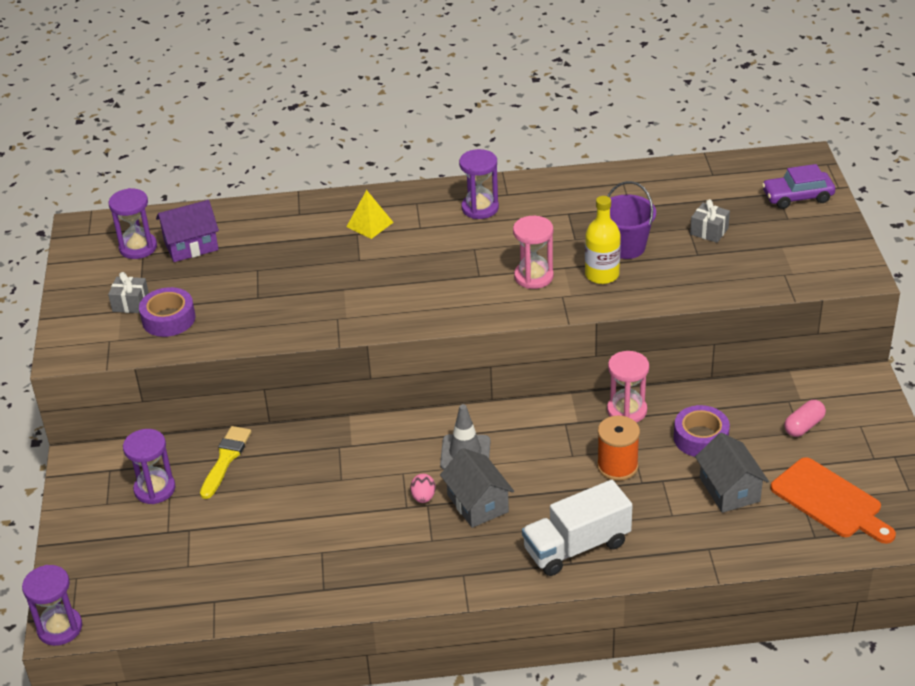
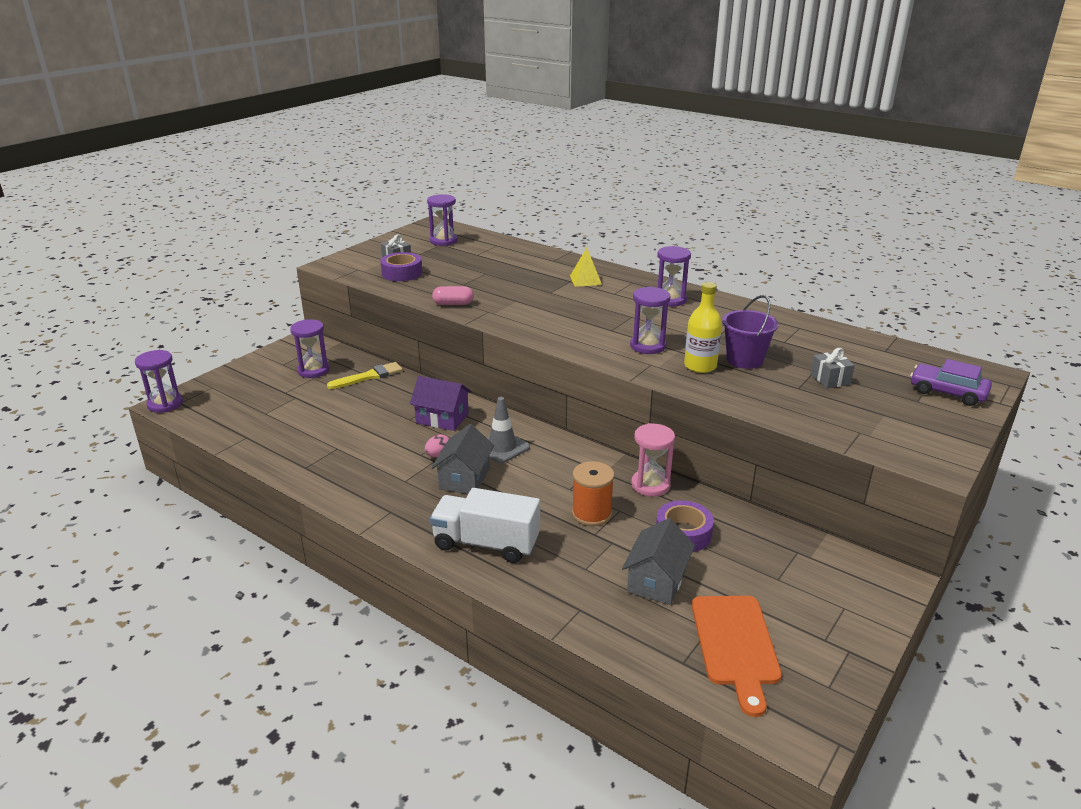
camera: 40 degrees right, 10 degrees down
purple house [156,200,219,262] -> purple house moved to [410,376,472,431]
pink hourglass [513,216,554,289] -> purple hourglass [630,287,671,354]
pink capsule [784,400,826,437] -> pink capsule moved to [432,286,474,305]

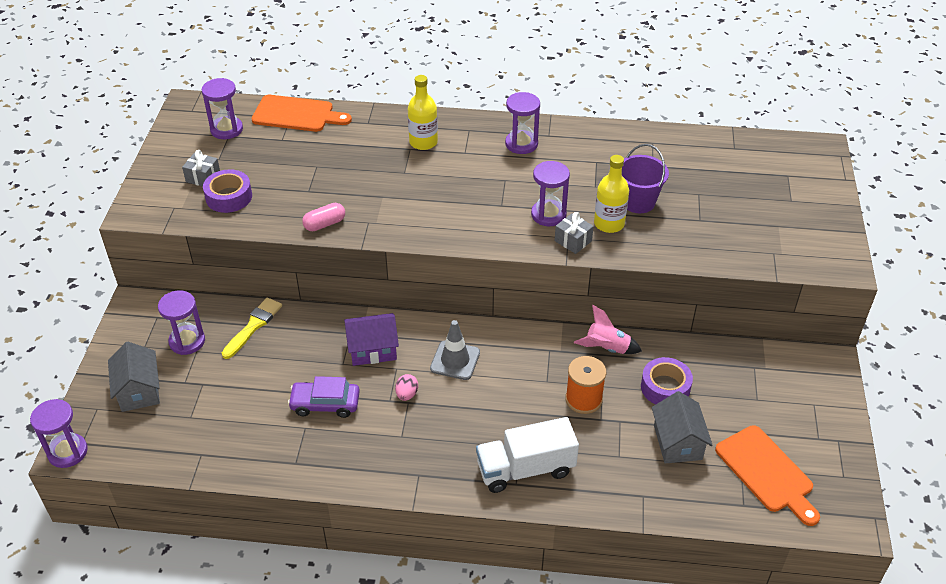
camera: 30 degrees left, 15 degrees up
grey house [431,424,494,494] -> grey house moved to [108,341,160,412]
yellow pyramid [570,248,602,287] -> yellow bottle [408,75,438,150]
pink hourglass [631,423,675,496] -> pink rocket [574,305,642,354]
grey gift [810,348,855,388] -> grey gift moved to [555,212,594,254]
purple car [910,359,992,406] -> purple car moved to [288,376,360,418]
none -> orange cutting board [252,95,352,132]

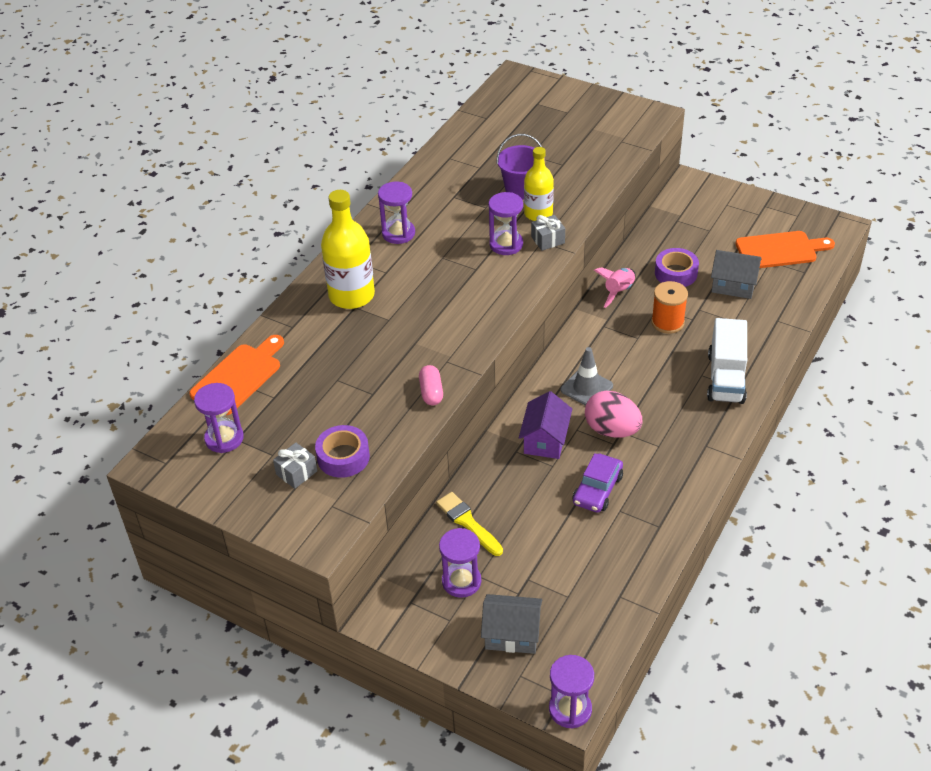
camera: 65 degrees left, 0 degrees up
pink egg [395,374,418,401] -> pink egg [585,391,643,438], size x2.08
yellow bottle [408,75,438,150] -> yellow bottle [321,190,375,309], size x1.53

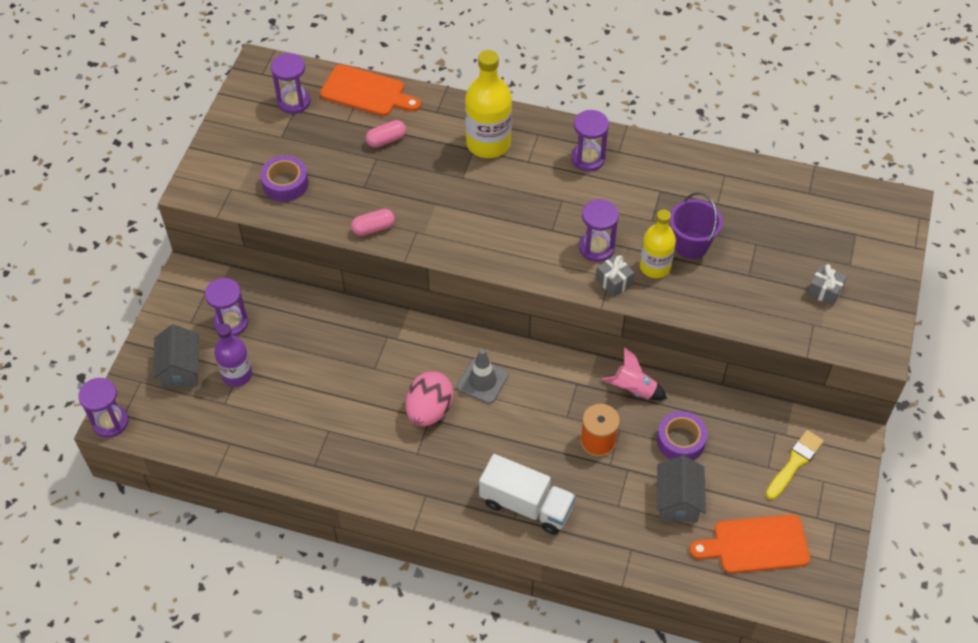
camera: 75 degrees right, 10 degrees up
grey gift [273,443,317,489] -> grey gift moved to [807,264,847,306]
yellow brush [436,492,503,556] -> yellow brush moved to [766,430,824,499]
purple house [519,391,572,459] -> none
purple car [573,453,623,513] -> none
white truck [707,318,747,404] -> white truck turned 150 degrees counterclockwise [479,454,576,535]
orange cutting board [736,231,835,268] -> orange cutting board turned 105 degrees clockwise [690,515,810,573]
none -> purple bottle [214,324,252,387]
none -> pink capsule [366,120,406,148]

